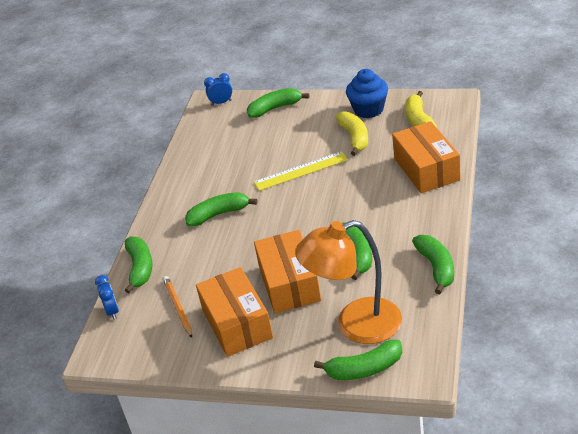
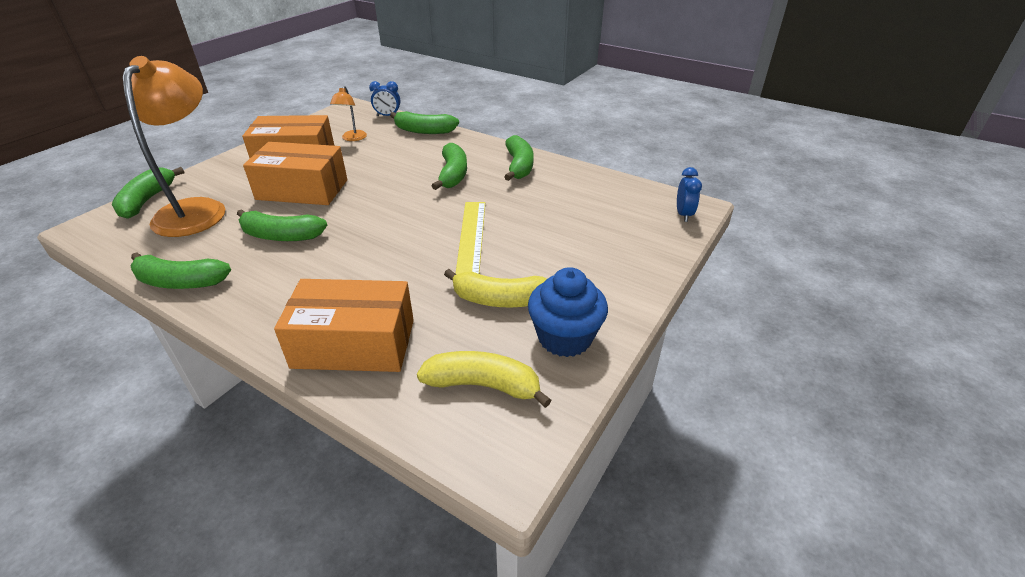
camera: 105 degrees right, 0 degrees up
orange pencil [163,276,192,338] -> orange lamp [330,86,367,141]
green banana [247,88,309,118] -> green banana moved to [504,135,534,181]

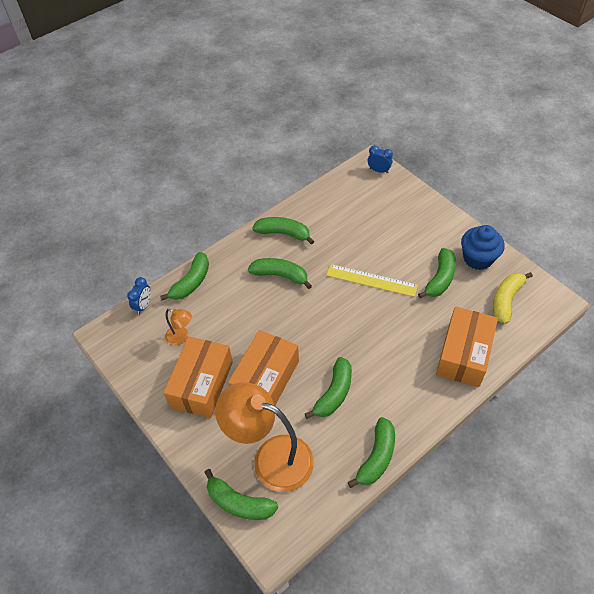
camera: 70 degrees left, 15 degrees up
yellow banana [444,269,547,308] -> green banana [418,248,456,298]

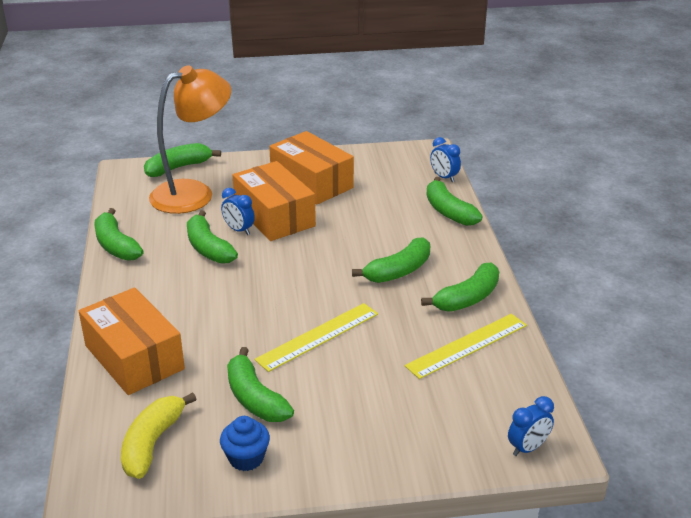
camera: 120 degrees right, 20 degrees down
orange lamp [165,309,192,345] -> none
blue cupcake [461,225,505,270] -> blue cupcake [220,416,270,471], size x0.65
yellow banana [493,272,533,324] -> yellow banana turned 135 degrees counterclockwise [121,393,197,479]
none -> blue clock [221,188,255,235]
none -> yellow ruler [405,314,527,379]

